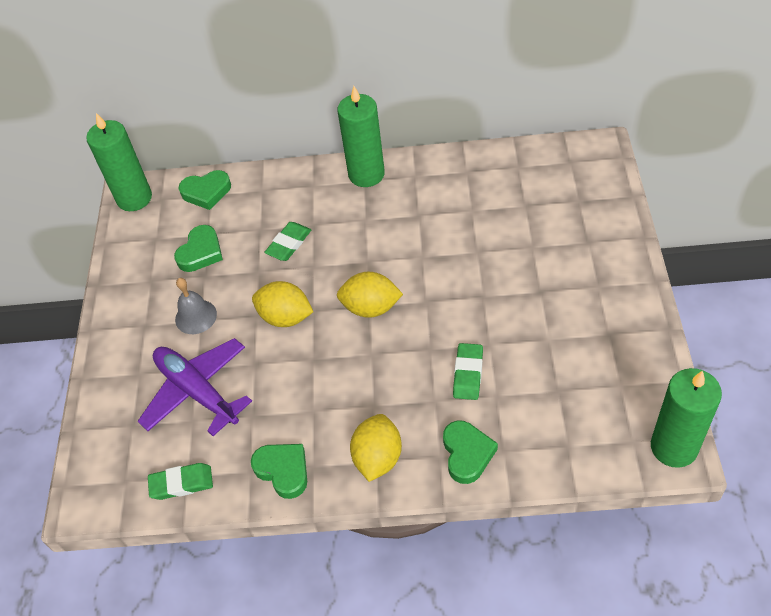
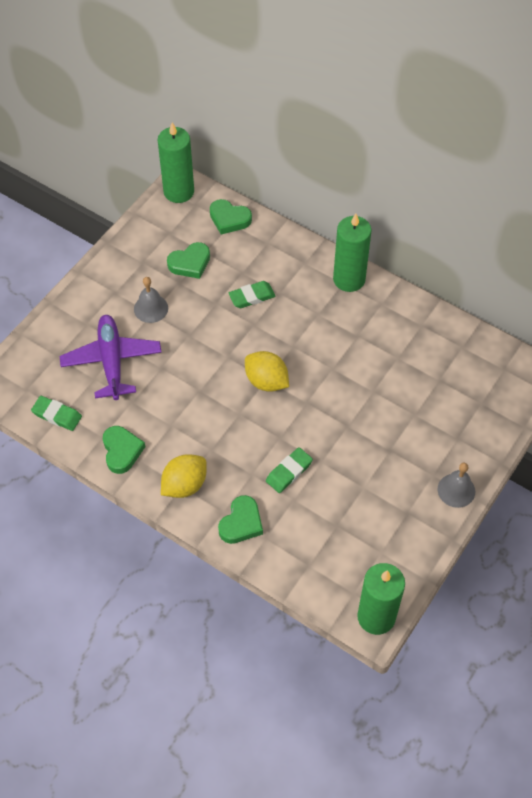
camera: 30 degrees right, 5 degrees up
yellow lemon [252,281,313,327] -> none
none -> grey bell [438,463,475,508]

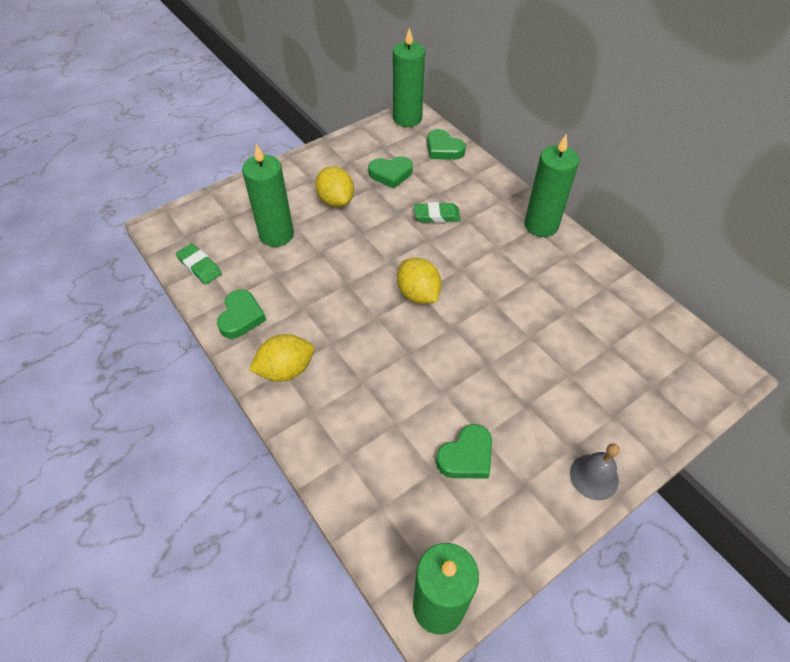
camera: 20 degrees right, 5 degrees down
purple plane [60,315,162,400] -> green candle [242,144,294,247]
grey bell [134,277,168,323] -> yellow lemon [315,166,354,207]
green heart [218,495,263,544] -> green heart moved to [436,424,492,478]
green eraser [266,447,313,493] -> none

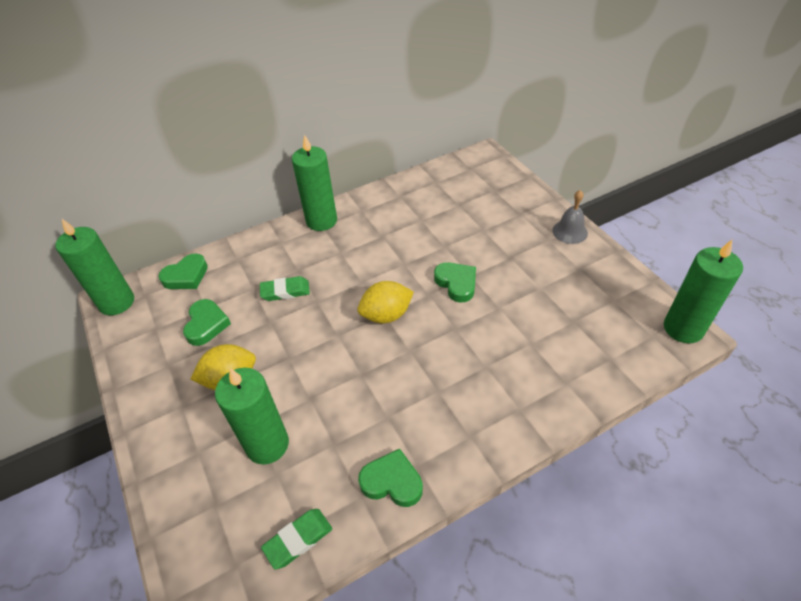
camera: 80 degrees left, 5 degrees down
yellow lemon [249,334,314,382] -> none
green eraser [414,202,461,223] -> green eraser turned 75 degrees clockwise [260,276,310,301]
green heart [436,424,492,478] -> green heart moved to [434,262,476,303]

